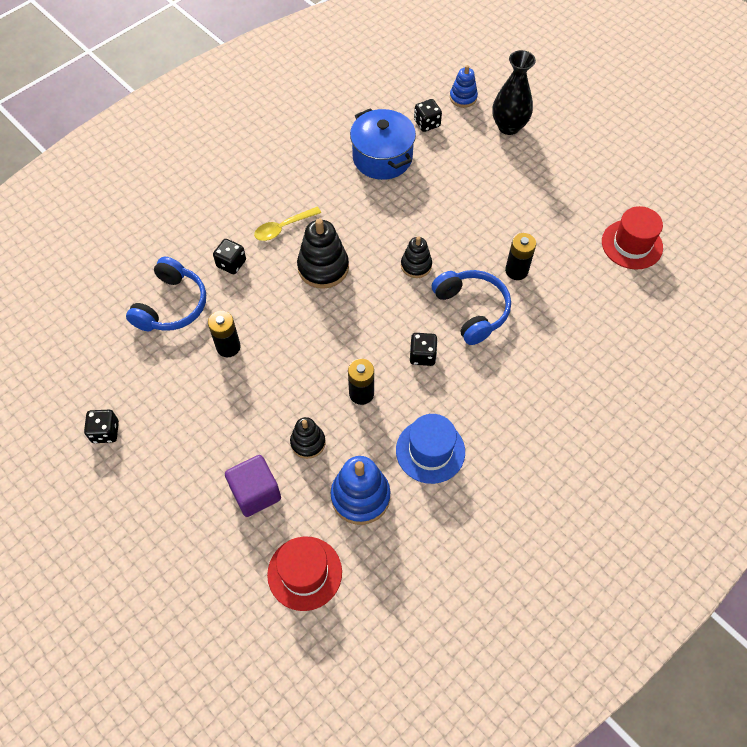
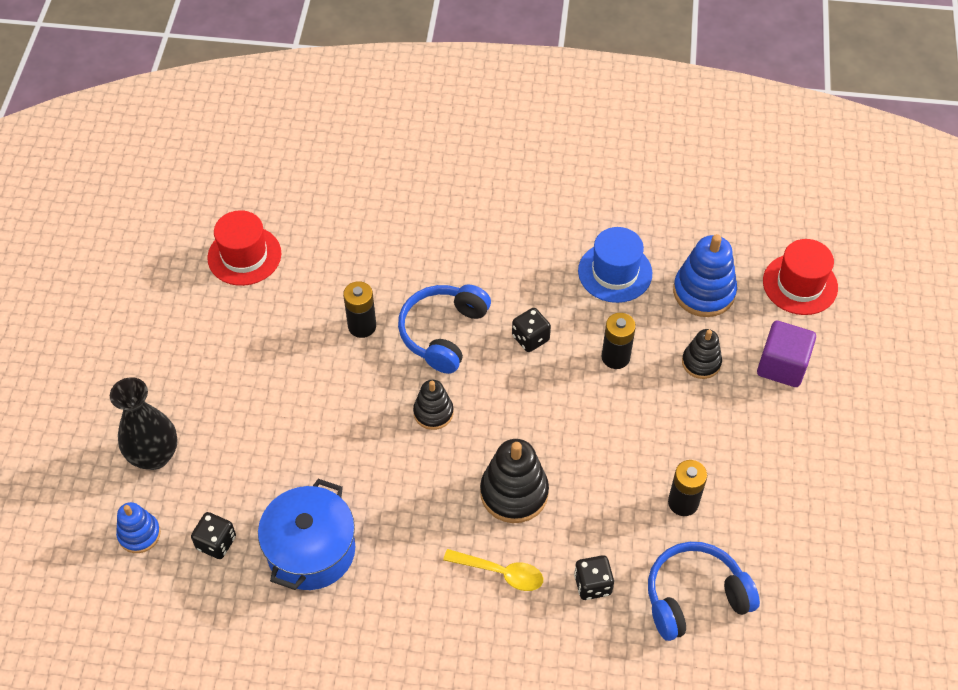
camera: 130 degrees left, 5 degrees down
black dice [84,410,119,443] -> none

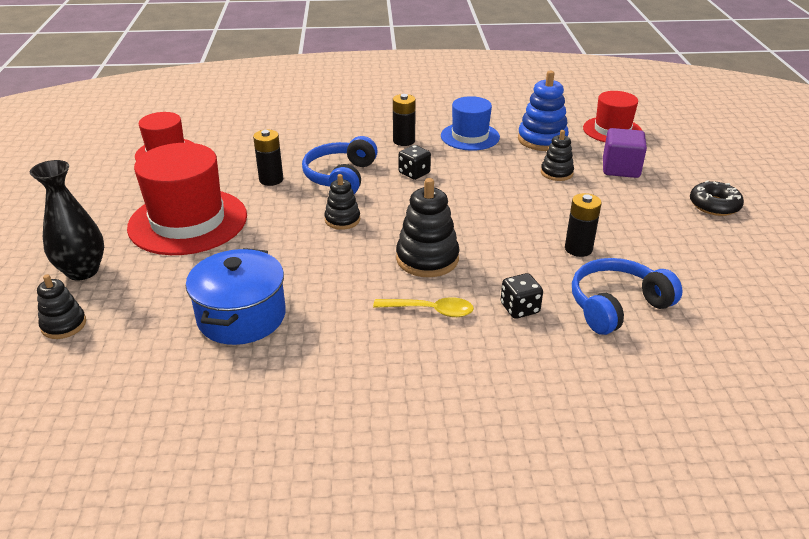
camera: 10 degrees left, 20 degrees down
blue stacking toy [116,502,161,553] -> black stacking toy [37,274,86,339]
black dice [191,512,236,559] -> none
black battery [602,313,636,369] -> black battery moved to [393,94,416,146]
none -> red hat [127,143,247,255]
none -> black donut [690,180,744,216]

